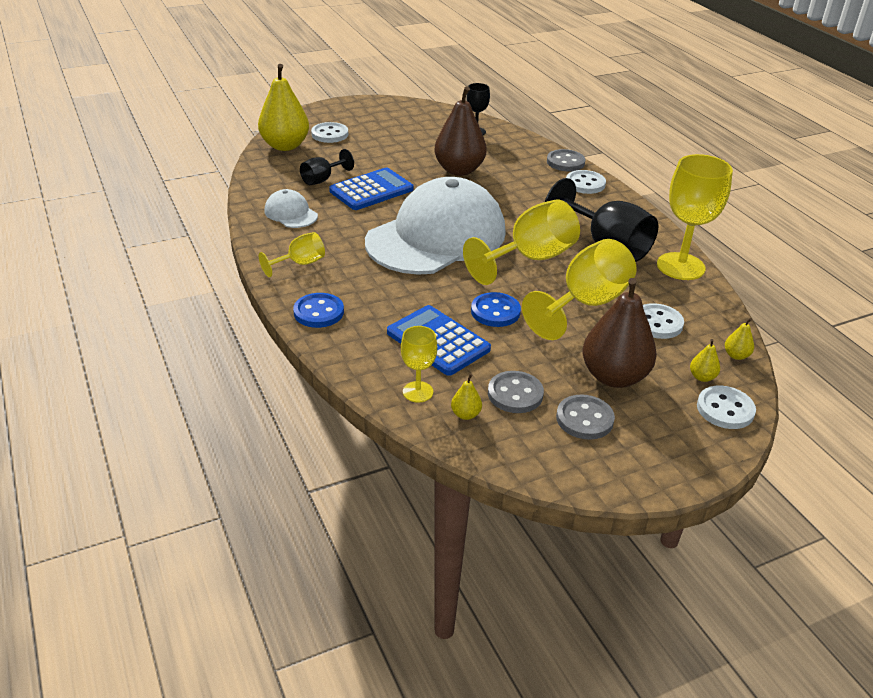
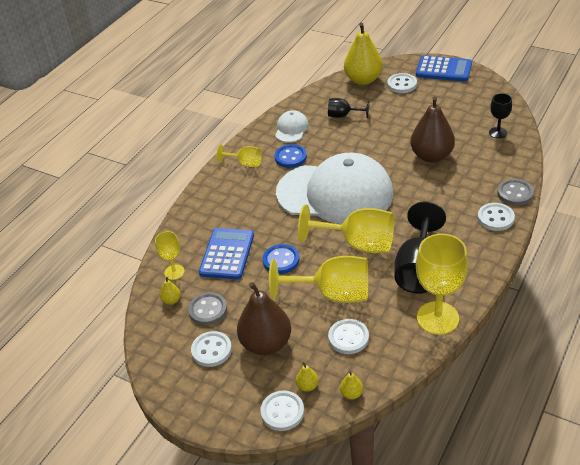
camera: 60 degrees right, 5 degrees up
blue button [293,293,344,328] -> blue button moved to [275,144,307,168]
blue calculator [329,167,414,210] -> blue calculator moved to [416,55,472,82]
grey button [556,395,615,440] -> white button [191,331,232,367]

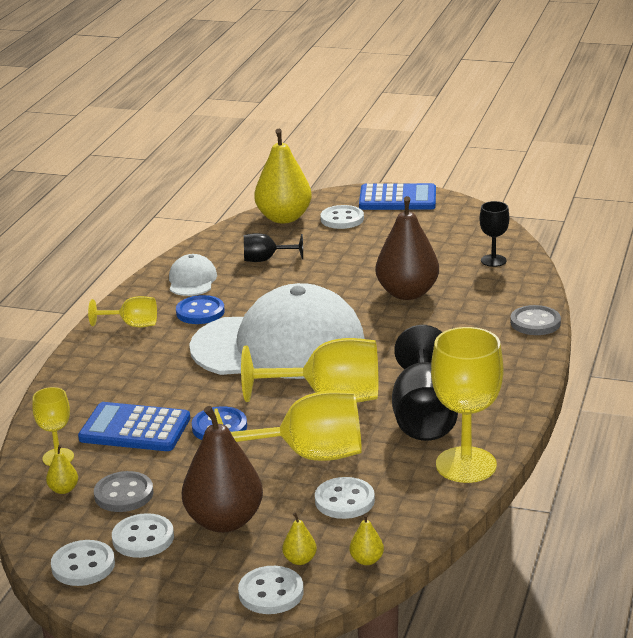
camera: 15 degrees left, 15 degrees down
blue calculator [199,228,254,279] -> blue calculator turned 75 degrees counterclockwise [78,402,190,451]
white button [478,203,515,231] -> white button moved to [51,540,115,586]

